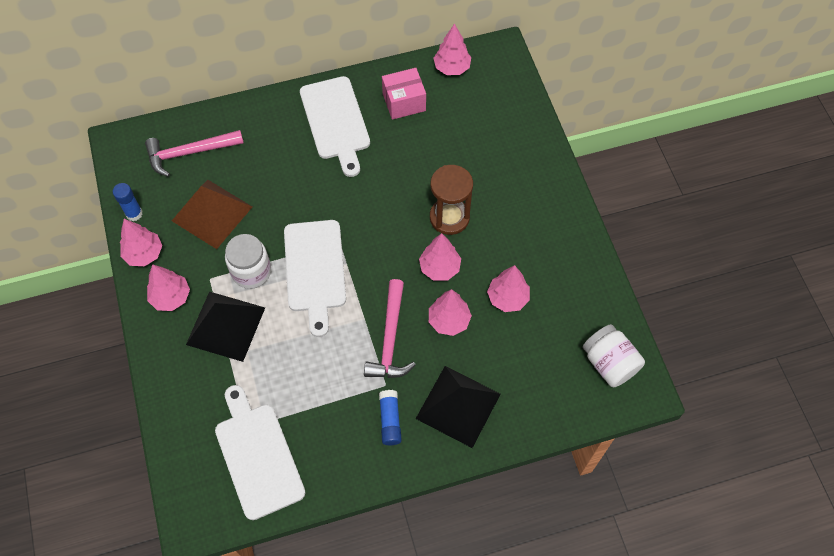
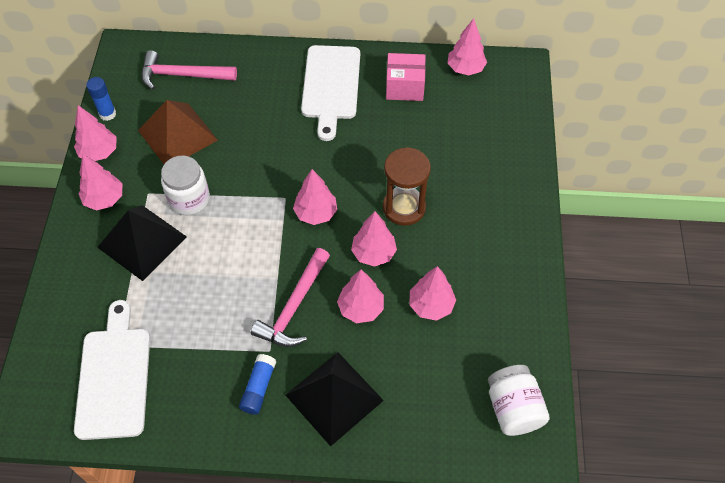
camera: 20 degrees right, 5 degrees down
white cutting board [284,220,346,337] -> none
none -> pink tree [293,169,337,225]

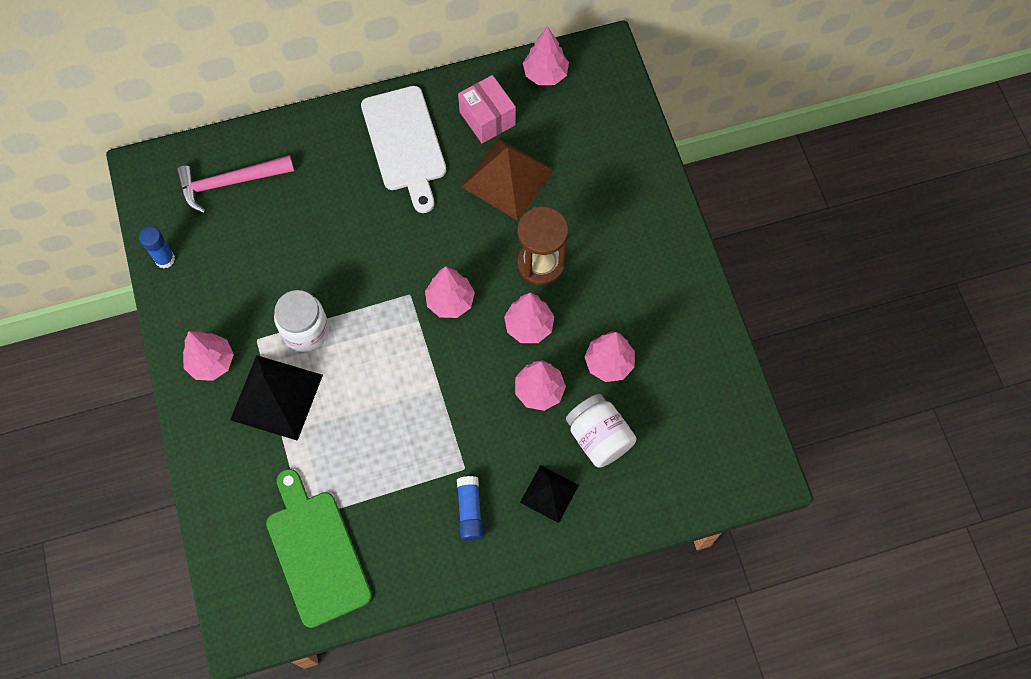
camera: 20 degrees left, 10 degrees up
pink tree [74,105,117,161] -> none
white cutting board [74,300,150,440] -> green cutting board [266,469,372,628]
brown pyramid [138,100,218,164] -> brown pyramid moved to [462,138,554,220]
pink hammer [251,248,330,347] -> none
black pyramid [285,352,384,446] -> black pyramid [520,465,579,523], size x0.59
pink box [386,53,426,101] -> pink box turned 75 degrees clockwise [458,75,516,143]
white jar [488,365,550,436] -> white jar moved to [566,394,637,468]

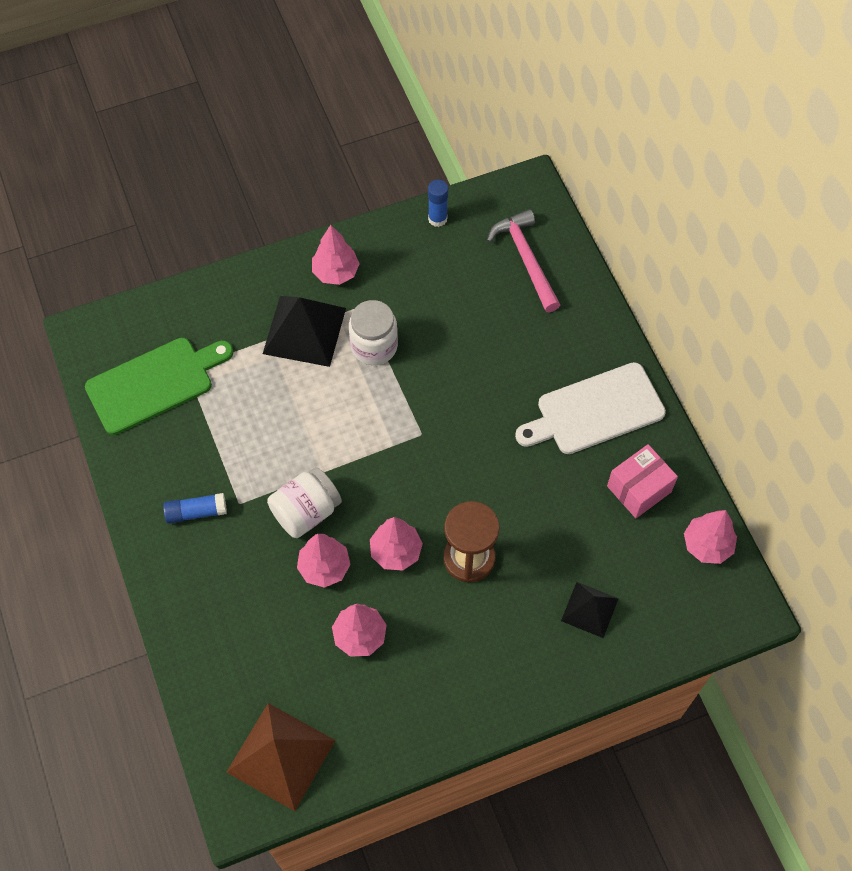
camera: 85 degrees right, 5 degrees down
pink tree [425,266,475,318] -> none
brown pyramid [462,138,554,220] -> brown pyramid moved to [227,703,336,811]
black pyramid [520,465,579,523] -> black pyramid moved to [561,582,619,638]
white jar [566,394,637,468] -> white jar moved to [267,467,342,538]

